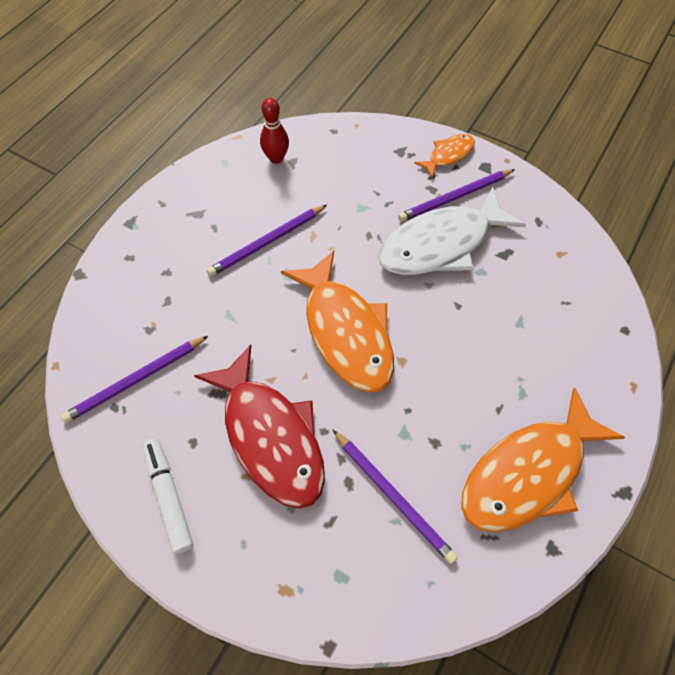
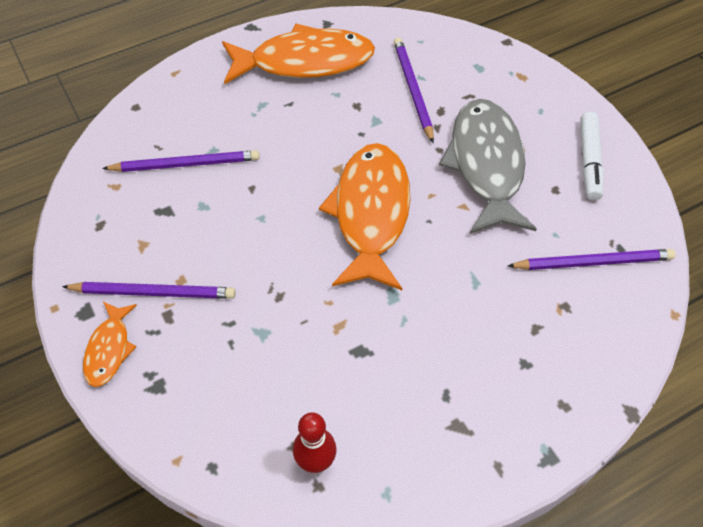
camera: 150 degrees left, 5 degrees down
red fish [194,345,325,509] -> grey fish [439,99,537,234]
purple pencil [207,205,327,277] -> purple pencil moved to [102,150,260,172]
white fish [378,187,526,275] -> none
orange fish [414,134,475,178] -> orange fish turned 75 degrees counterclockwise [83,302,137,387]

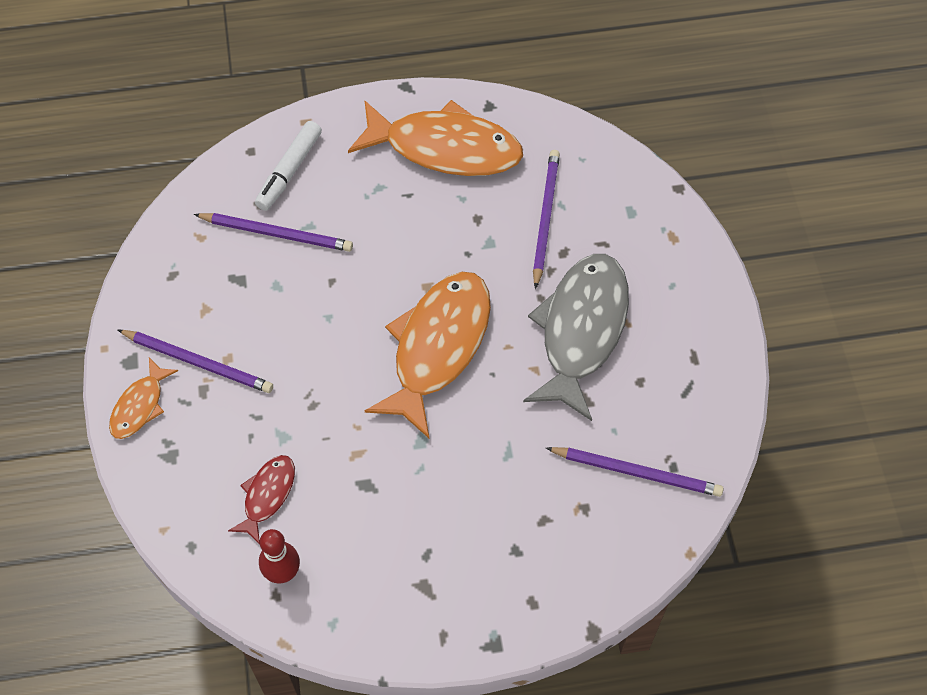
camera: 20 degrees right, 5 degrees up
white marker [580,112,604,201] -> white marker moved to [255,121,322,211]
none -> red fish [228,455,295,544]

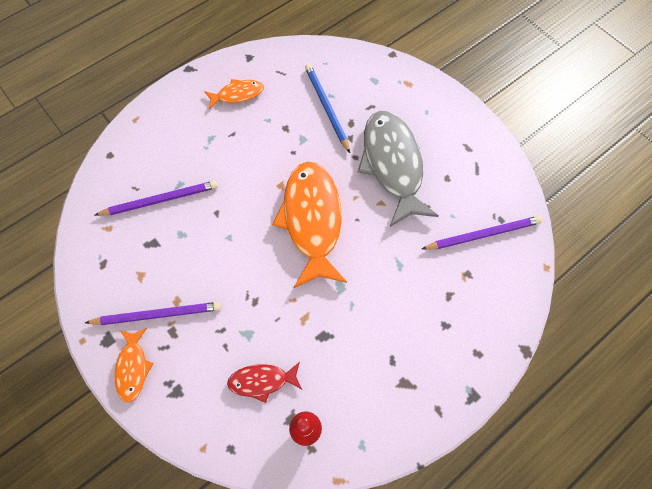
camera: 30 degrees left, 5 degrees up
red fish [228,455,295,544] -> red fish turned 90 degrees counterclockwise [227,362,302,403]
white marker [255,121,322,211] -> none
orange fish [348,100,523,176] -> orange fish [204,79,264,109], size x0.49
purple pencil [533,150,560,289] -> blue pencil [305,64,350,153]

